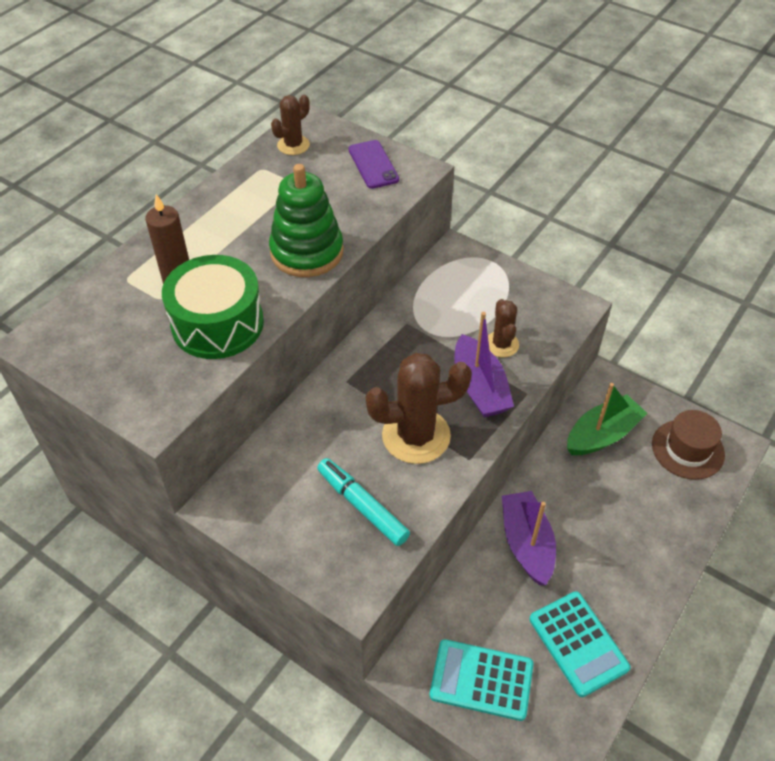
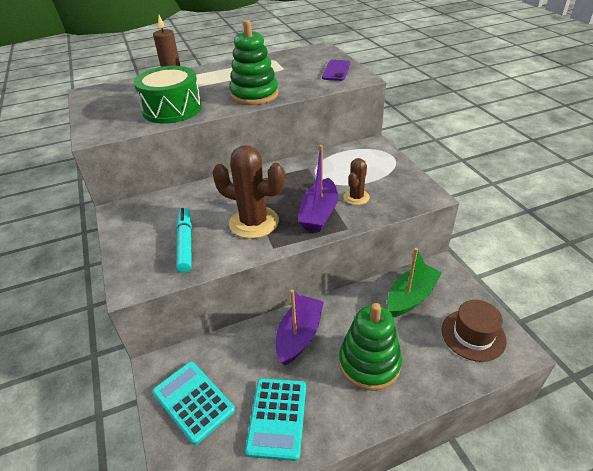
camera: 35 degrees right, 10 degrees down
brown cactus [271,95,310,155] -> none
green boat [567,383,647,455] -> green boat turned 45 degrees counterclockwise [387,248,442,317]
none -> green stacking toy [339,303,402,391]

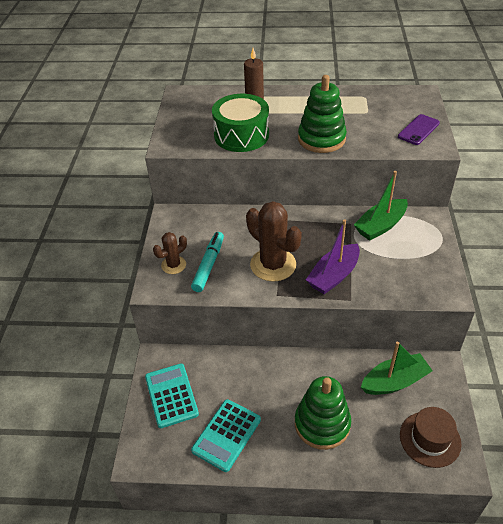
camera: 25 degrees right, 5 degrees up
purple boat [276,290,324,365] -> none
brown cactus [344,158,370,205] -> brown cactus moved to [153,232,187,274]
none -> green boat [354,171,408,241]

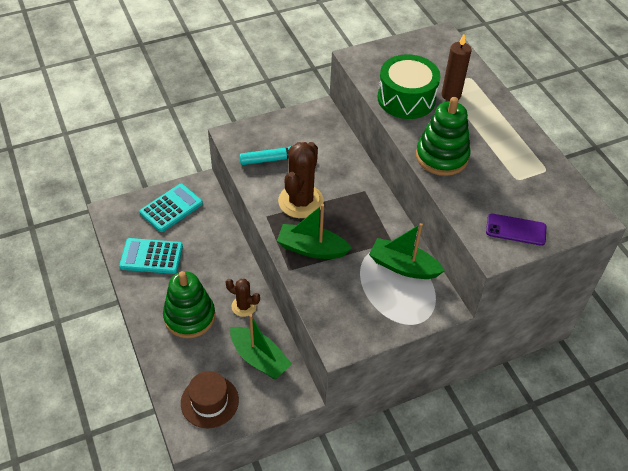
camera: 60 degrees right, 5 degrees up
brown cactus [153,232,187,274] -> brown cactus moved to [226,279,260,317]
purple boat [306,219,360,294] -> green boat [277,204,352,259]

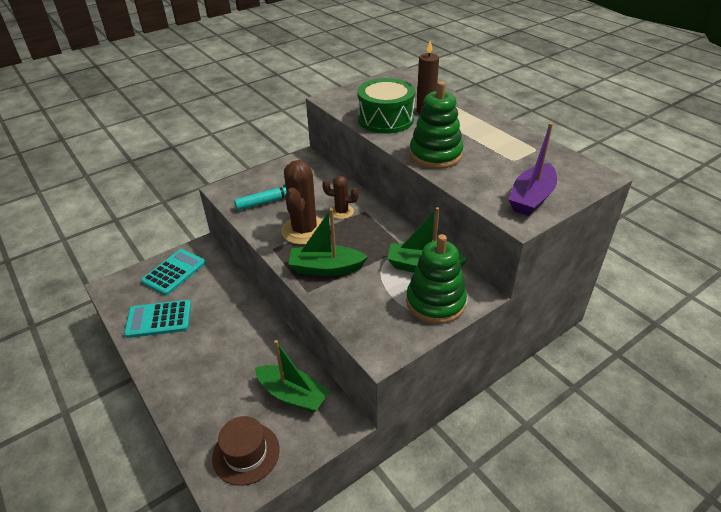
camera: 10 degrees left, 10 degrees down
green stacking toy [163,271,215,338] -> green stacking toy moved to [406,234,467,324]
brown cactus [226,279,260,317] -> brown cactus moved to [322,176,359,219]
purple phone [486,213,546,246] -> purple boat [509,123,557,216]

